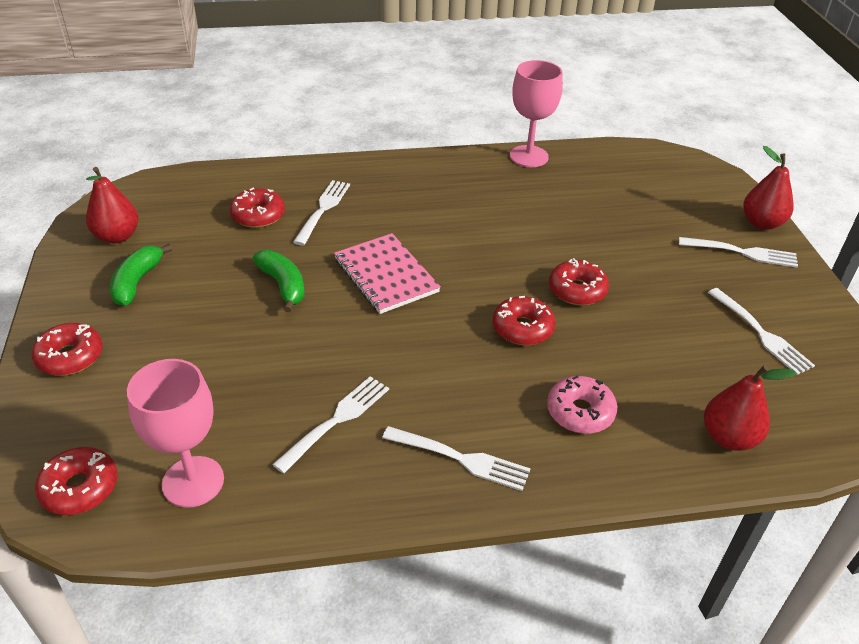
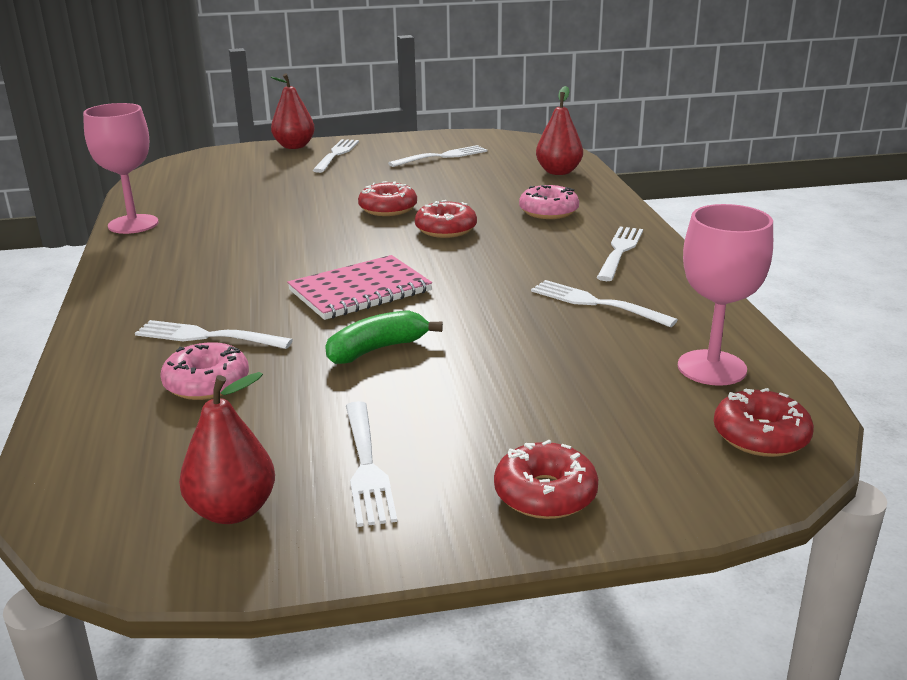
camera: 90 degrees left, 15 degrees down
green banana [110,244,172,306] -> white fork [346,401,397,527]
red donut [230,188,285,228] -> pink donut [160,342,249,400]

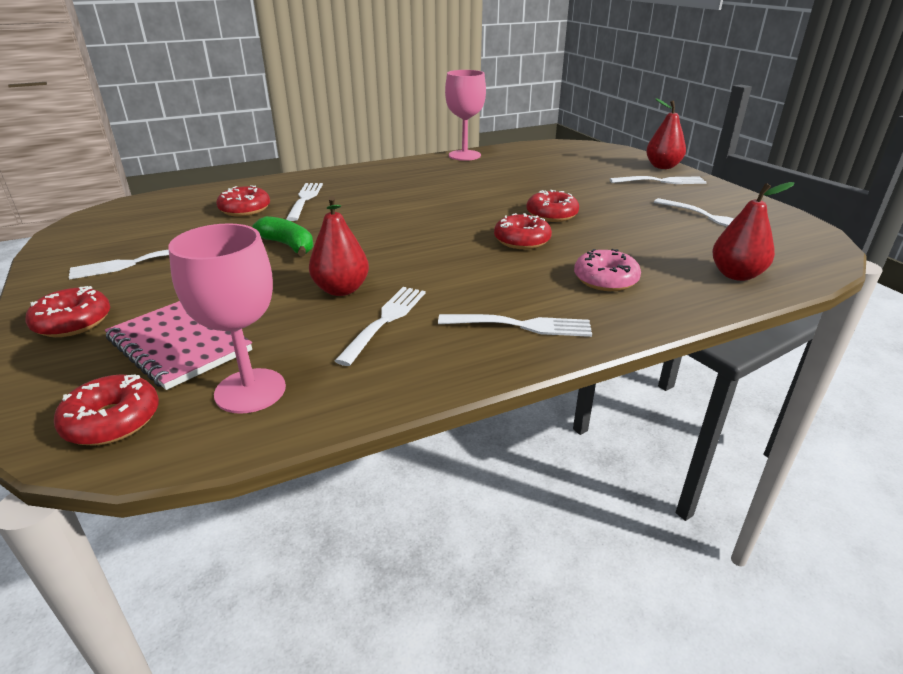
camera: 75 degrees right, 5 degrees up
pink donut [160,342,249,400] -> red donut [216,185,270,216]
red pear [179,372,275,524] -> red pear moved to [309,196,369,296]
pink notebook [287,255,432,320] -> pink notebook moved to [105,301,252,390]

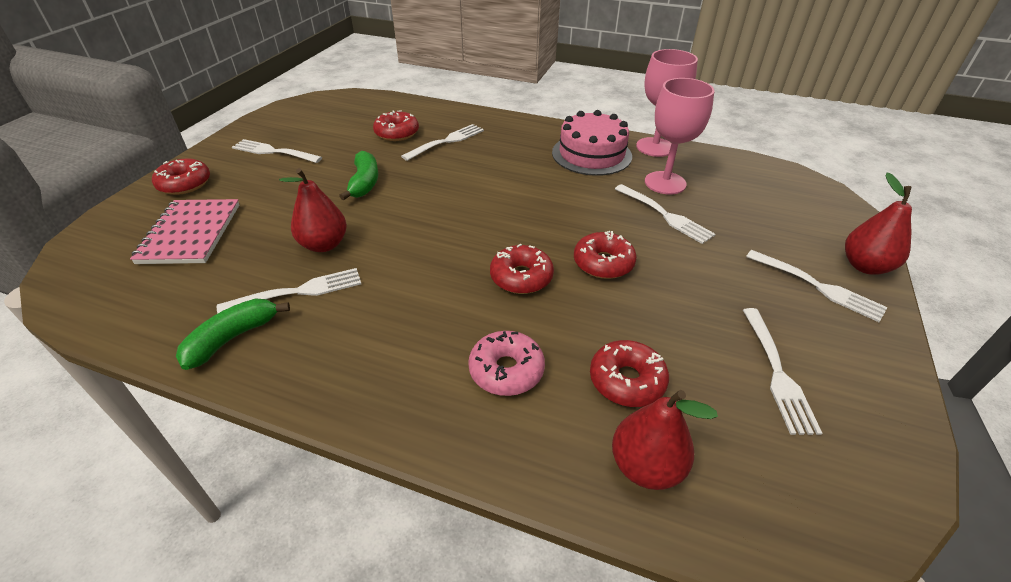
camera: 45 degrees right, 10 degrees up
red donut [54,374,159,446] -> red donut moved to [590,340,669,407]
pink goblet [168,223,286,414] -> pink goblet moved to [645,78,714,195]
white fork [438,314,592,337] -> white fork moved to [615,184,716,244]
none -> green banana [176,299,290,370]
none -> pink cake [552,110,632,176]

